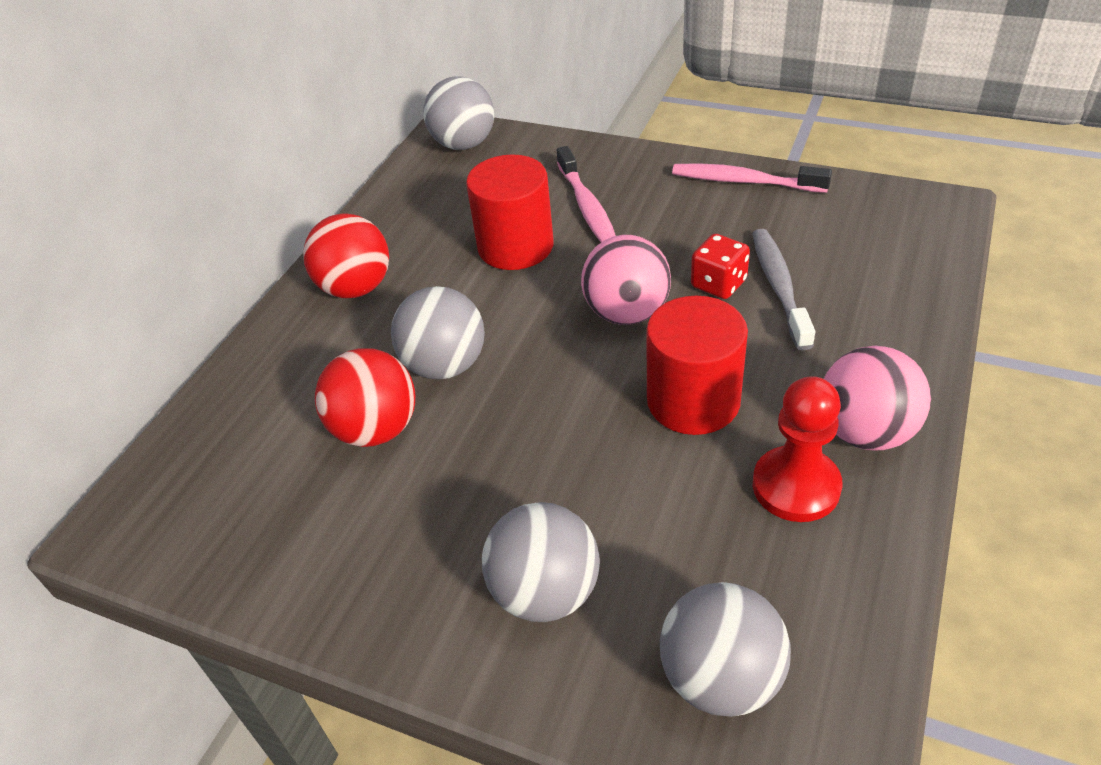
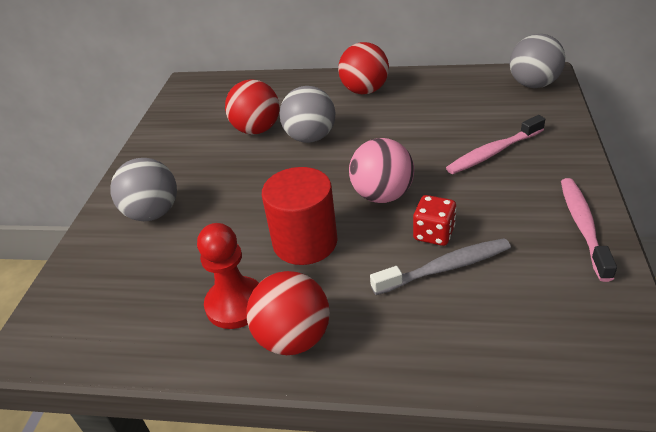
camera: 75 degrees right, 5 degrees down
red cylinder [466,154,554,270] -> none
grey ball [660,582,791,717] -> none
pink ball [824,346,931,451] -> red ball [246,271,330,355]

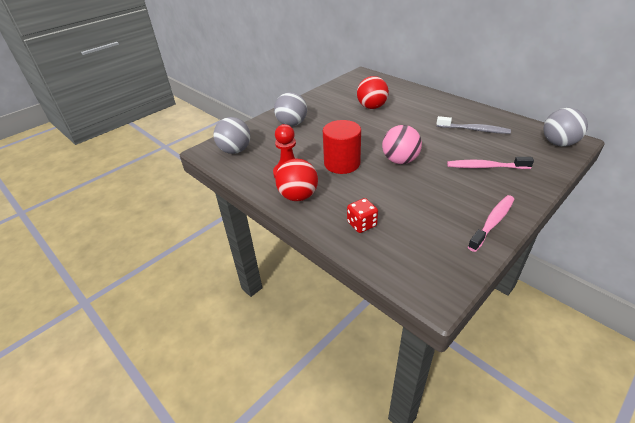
camera: 35 degrees right, 0 degrees up
grey ball [279,86,336,143] -> grey ball moved to [213,117,250,154]
red ball [338,42,389,94] -> none
grey toothbrush [370,238,511,295] -> grey toothbrush moved to [436,116,511,134]
red dice [413,195,456,246] -> red dice moved to [347,198,378,233]

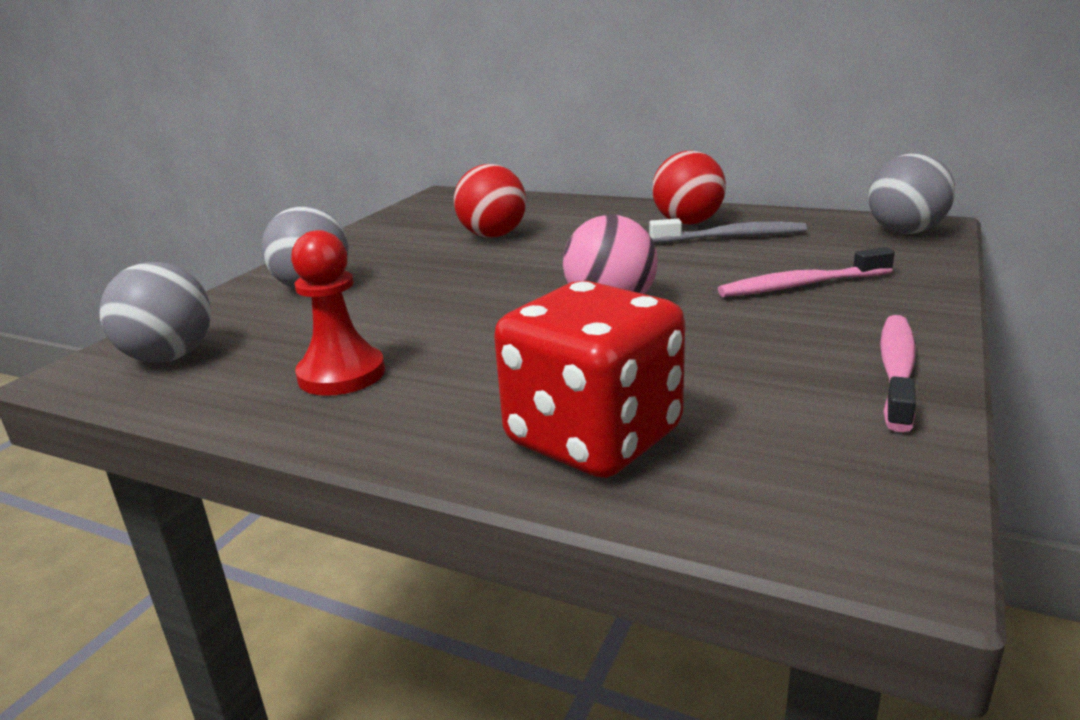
camera: 20 degrees left, 15 degrees down
red ball [275,159,318,201] -> red ball moved to [652,151,726,225]
red cylinder [323,120,361,174] -> none
red dice [347,198,378,233] -> red dice [494,281,685,478], size x2.10

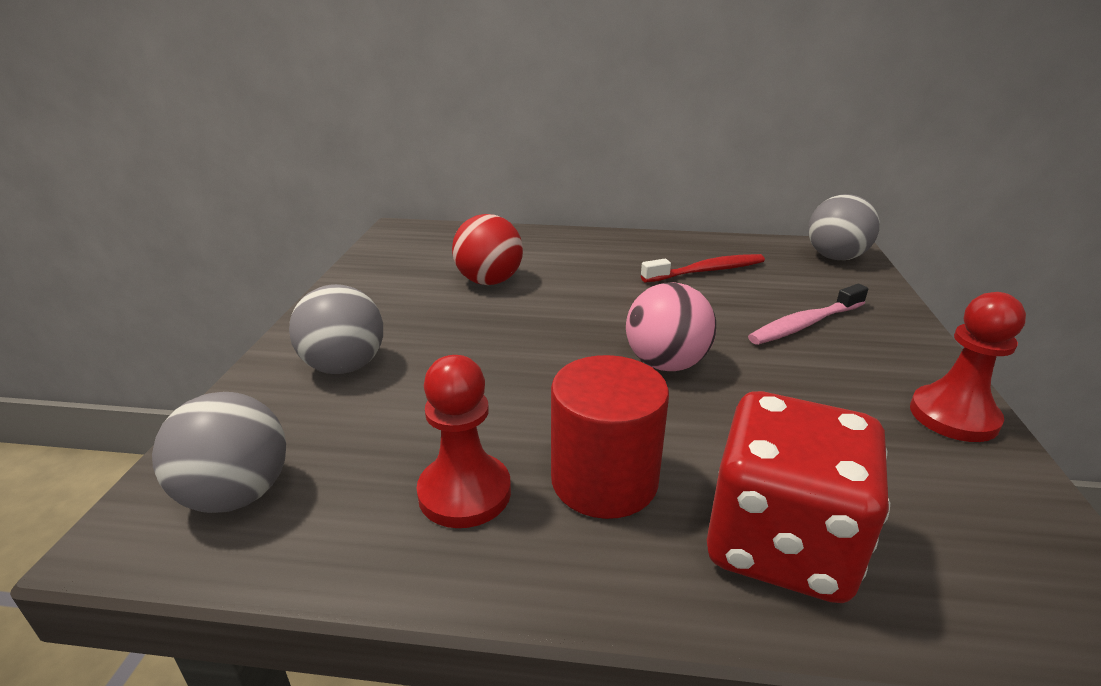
camera: 20 degrees left, 5 degrees up
grey toothbrush [649,219,807,243] -> red toothbrush [641,254,765,282]
red ball [652,151,726,225] -> none
pink toothbrush [880,315,916,432] -> red pawn [910,292,1026,442]
none -> red cylinder [551,355,669,519]

